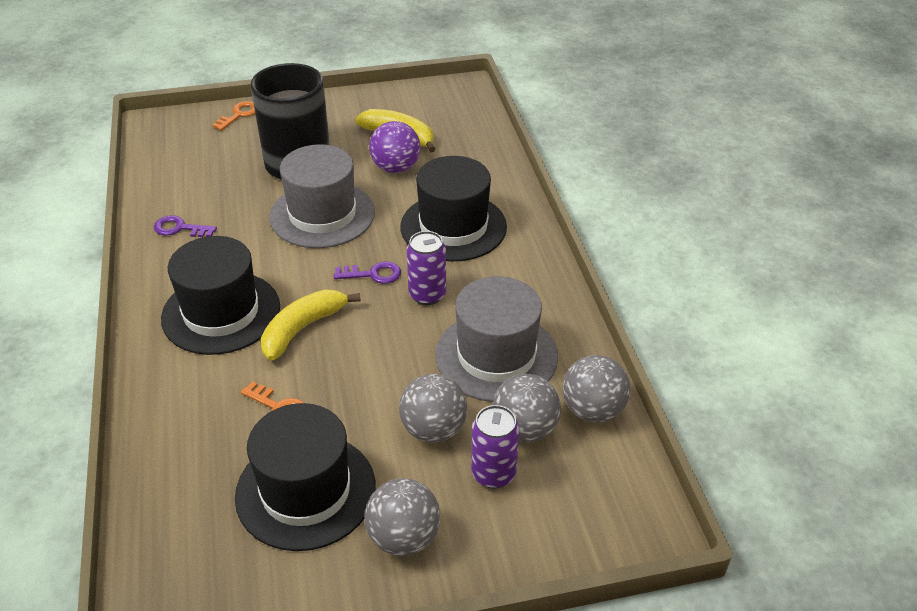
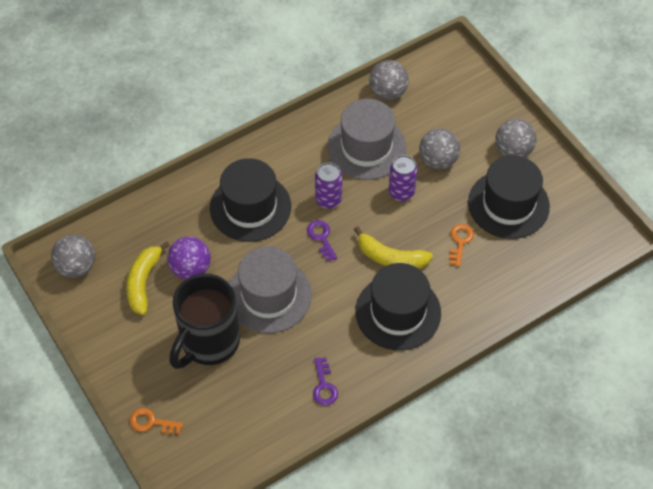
camera: 110 degrees left, 15 degrees up
purple can [471,405,519,488] -> purple can moved to [388,155,417,201]
grey ball [492,374,561,443] -> grey ball moved to [51,235,95,278]

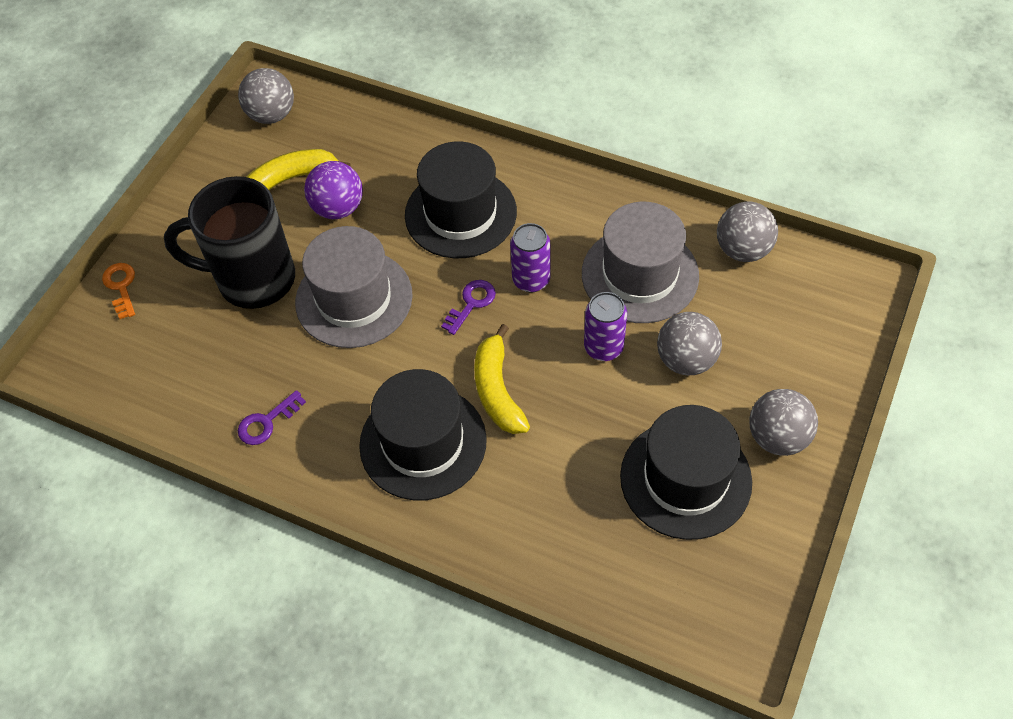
camera: 60 degrees right, 0 degrees up
orange key [449,224,474,267] -> none

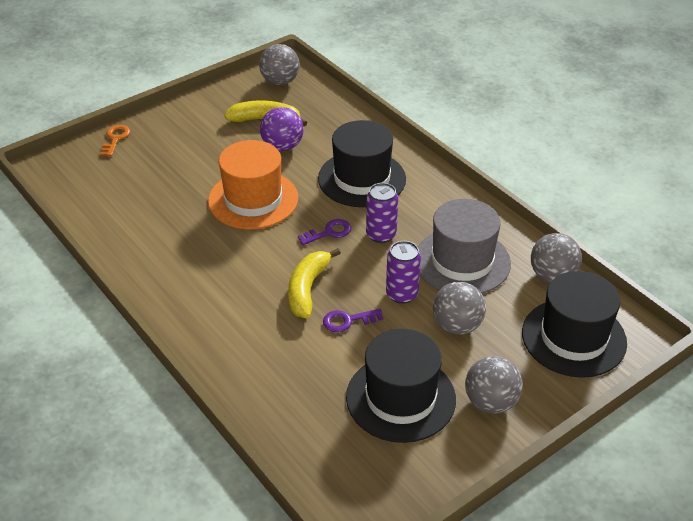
camera: 25 degrees right, 15 degrees down
black mug [164,176,295,309] -> none
purple key [238,390,306,445] -> purple key moved to [323,309,383,332]
grey hat [295,226,413,348] -> orange hat [208,140,298,229]
black hat [359,369,487,500] -> black hat moved to [522,271,627,378]

